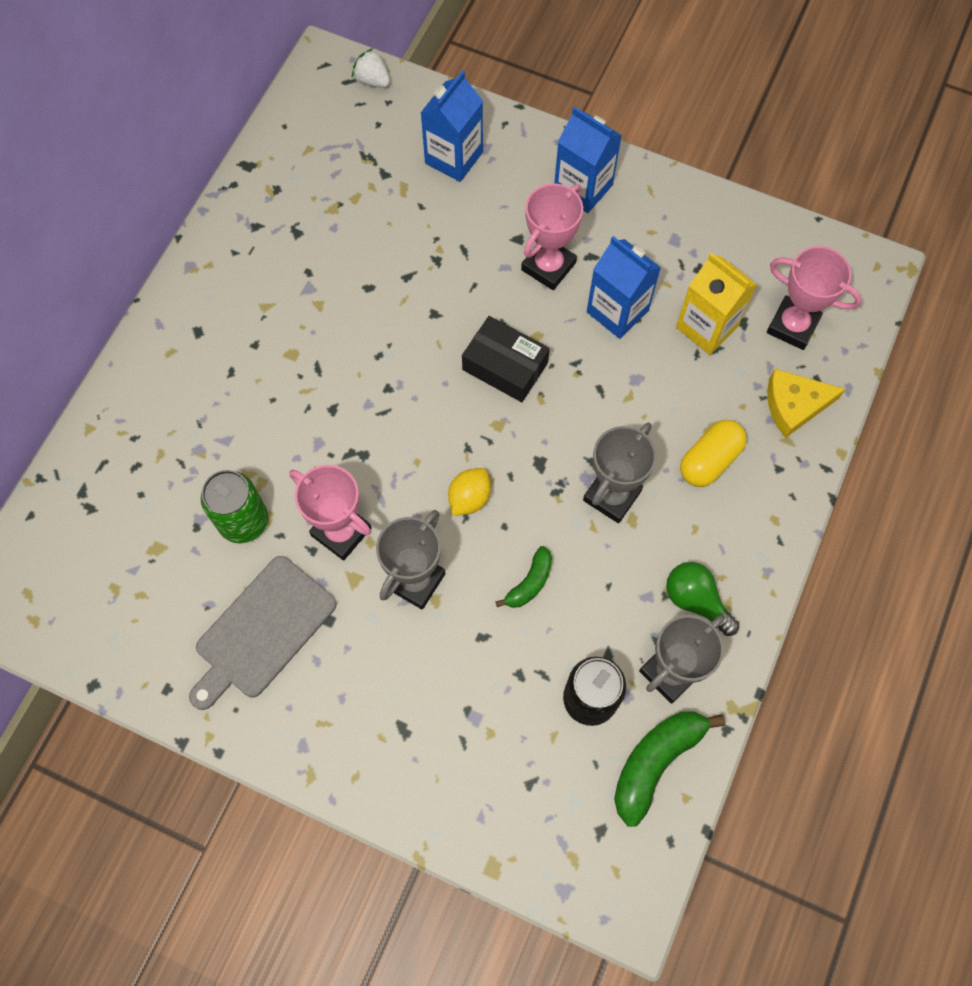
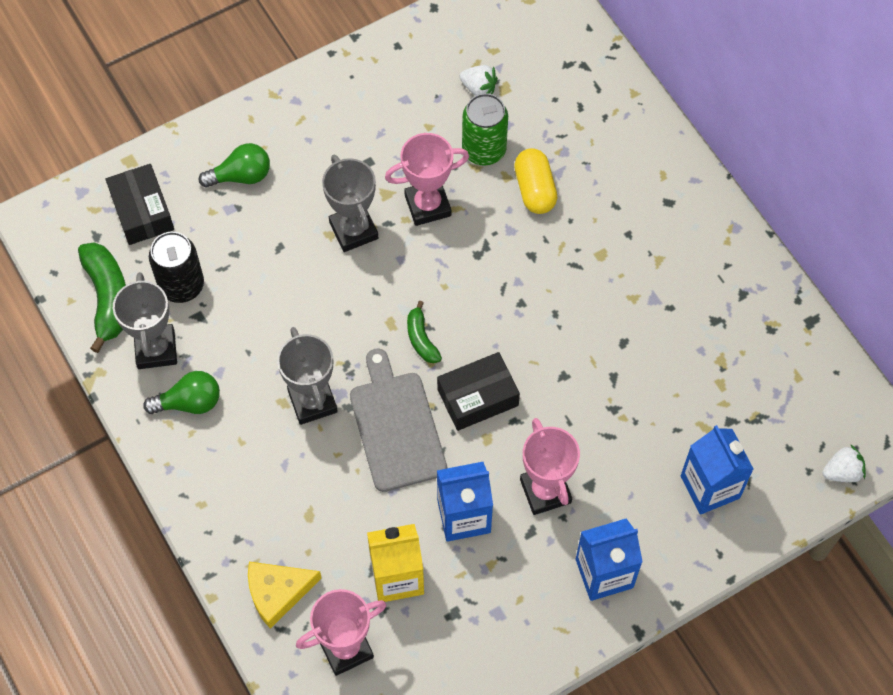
camera: 125 degrees right, 5 degrees down
grey cutting board [189,556,337,710] -> grey cutting board moved to [350,348,447,492]
yellow lemon [448,468,491,516] -> none
green banana [495,546,552,608] -> green banana moved to [407,301,442,363]
yellow capsule [680,420,747,487] -> yellow capsule moved to [514,148,557,214]
yellow cheese [767,369,845,438] -> yellow cheese turned 135 degrees counterclockwise [248,562,322,629]
none -> black box [105,164,174,245]
none -> green light bulb [199,143,270,188]
none -> white strawberry [459,65,498,96]

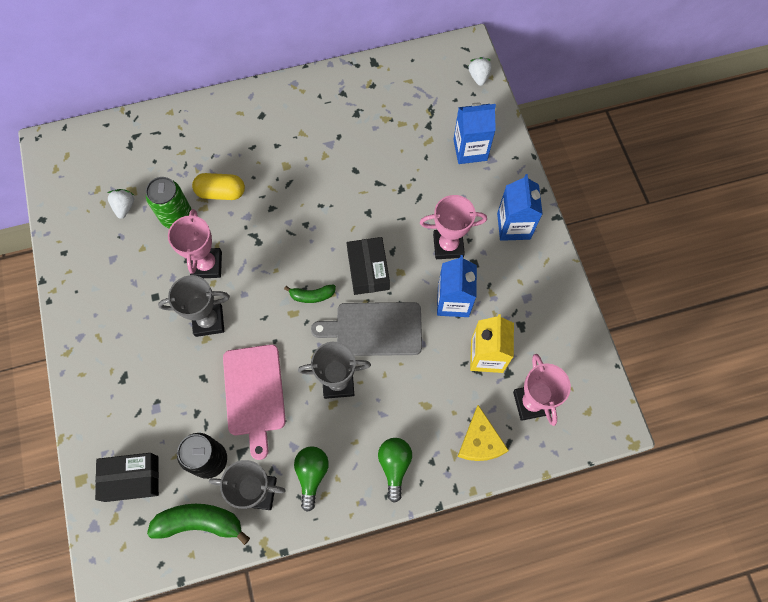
camera: 75 degrees left, 5 degrees up
green light bulb [199,143,270,188] -> green light bulb moved to [378,438,412,503]
white strawberry [459,65,498,96] -> white strawberry turned 45 degrees counterclockwise [107,189,134,219]
none -> pink cutting board [223,344,286,460]

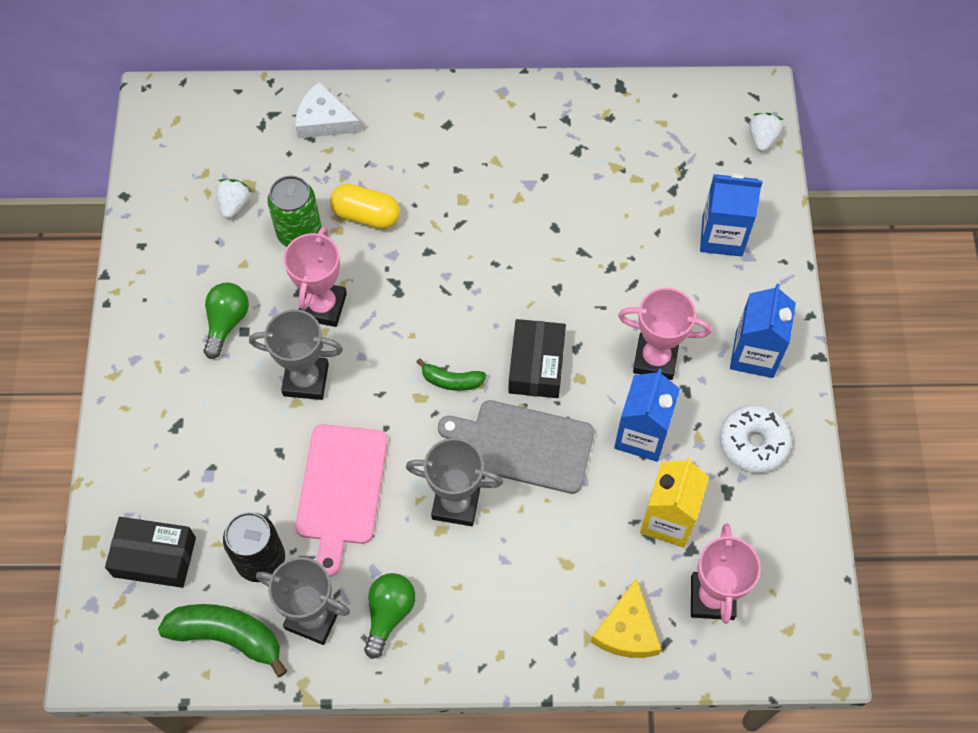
camera: 15 degrees right, 5 degrees down
green light bulb [378,438,412,503] -> green light bulb moved to [204,283,249,359]
none -> white cheese [295,82,361,138]
none -> white donut [720,405,792,473]

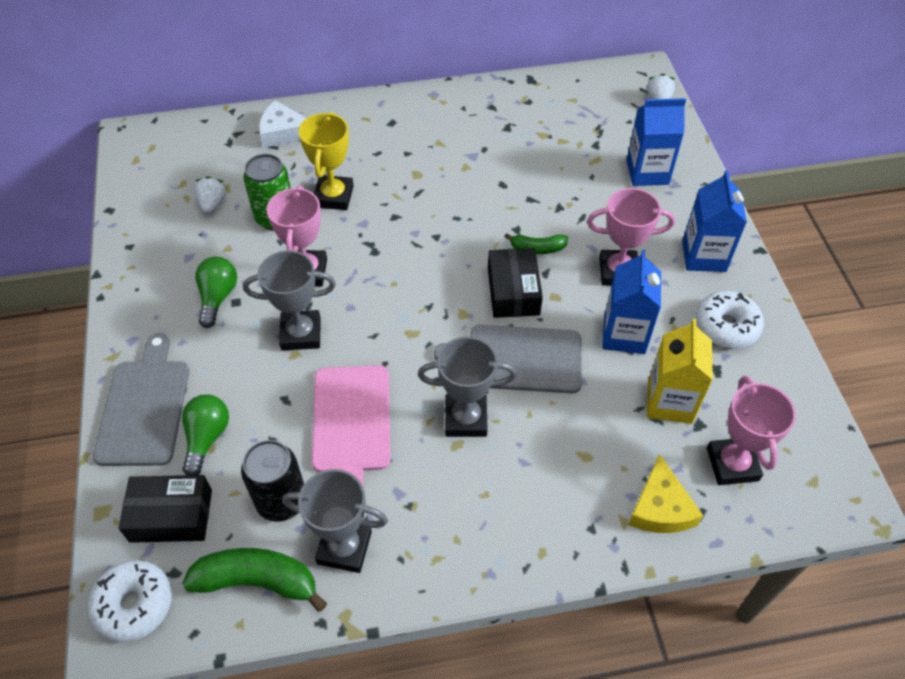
camera: 10 degrees left, 10 degrees down
yellow capsule [330,184,400,229] -> yellow trophy [298,112,354,210]
green light bulb [364,573,415,659] -> green light bulb moved to [182,394,229,475]
green banana [417,358,486,391] -> green banana moved to [504,233,568,254]
none -> white donut [87,560,172,643]
none -> grey cutting board [93,333,189,466]

